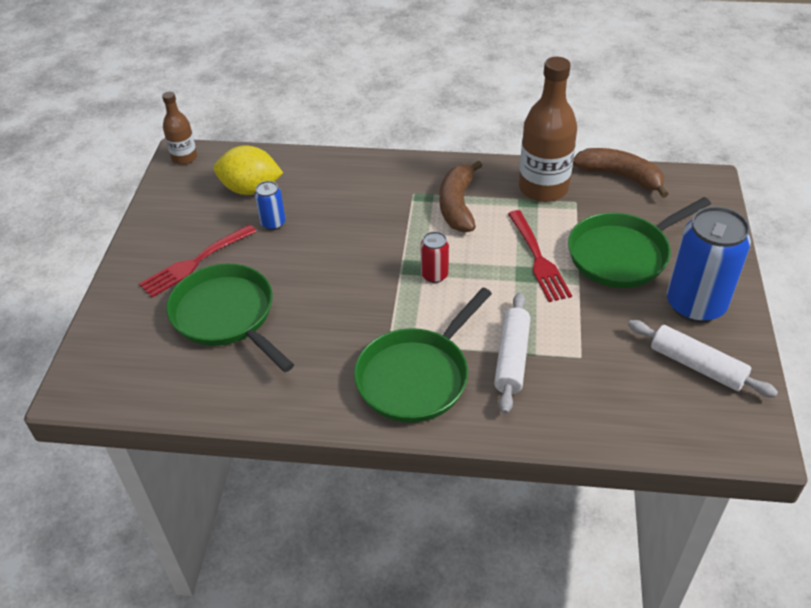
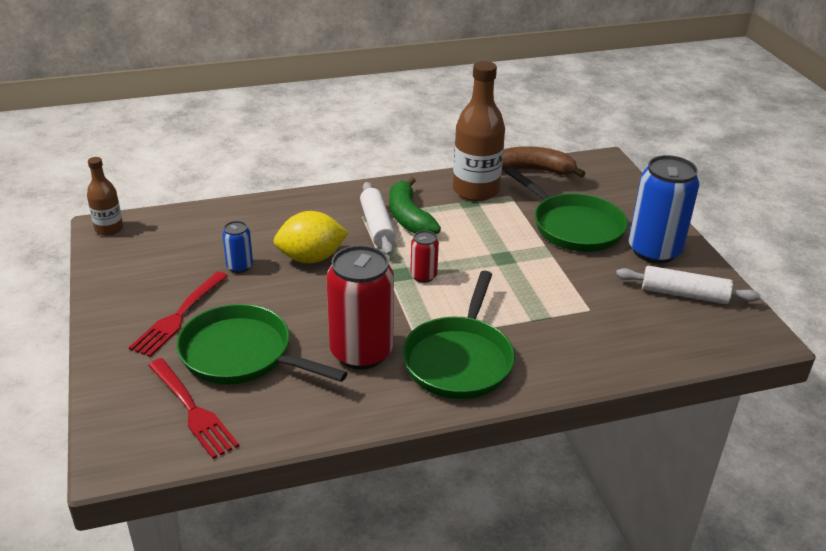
camera: 25 degrees left, 10 degrees down
yellow lemon [214,145,283,195] -> yellow lemon moved to [273,211,349,263]
brown banana [439,160,482,232] -> green banana [389,177,441,234]
white rolling pin [494,293,531,414] -> white rolling pin moved to [360,182,396,256]
red fork [508,210,572,302] -> red fork moved to [148,358,239,459]
green pan [568,197,711,288] -> green pan turned 75 degrees counterclockwise [505,167,628,252]
none -> red can [326,245,394,369]

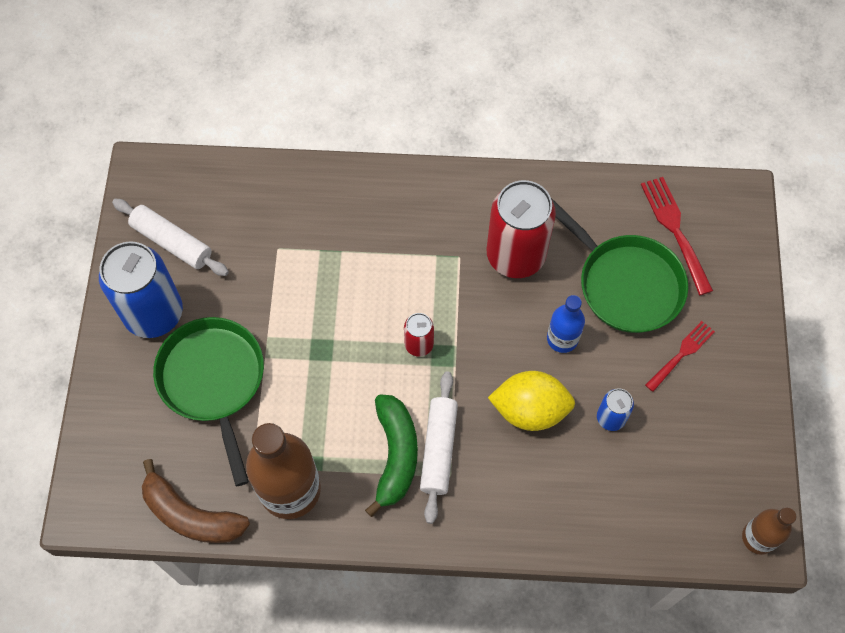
camera: 160 degrees left, 30 degrees up
red fork [129,271,228,357] -> red fork [645,321,715,392], size x0.67
green pan [402,271,515,399] -> none
none -> blue bottle [547,295,585,353]

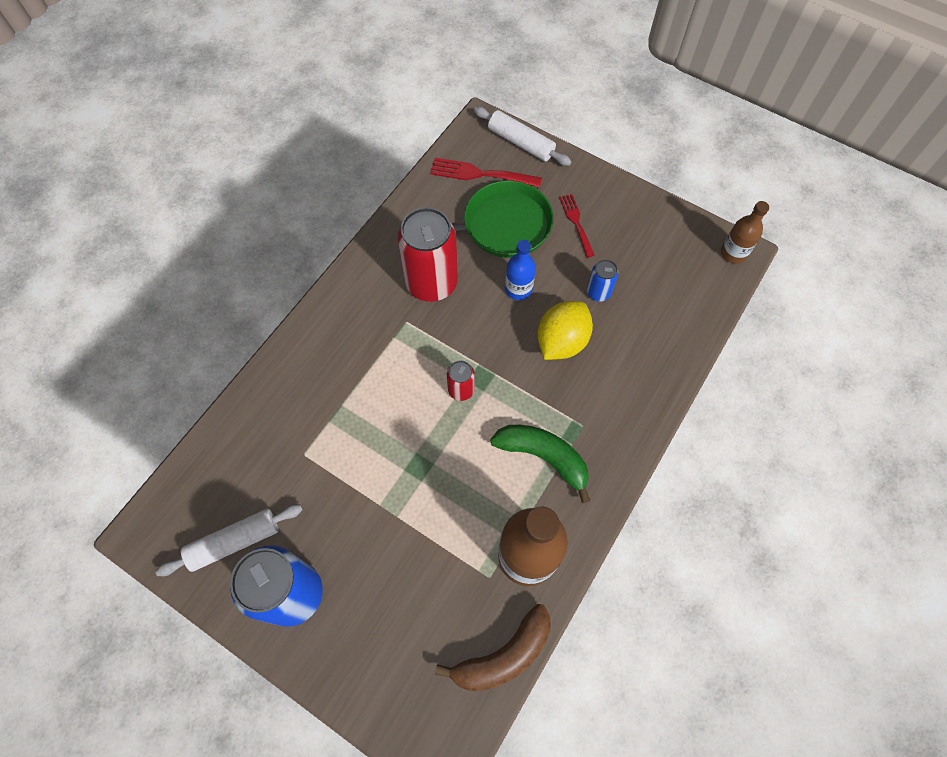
camera: 60 degrees left, 0 degrees up
green pan [153,317,264,486] -> none
white rolling pin [420,371,458,524] -> white rolling pin moved to [474,107,571,166]

